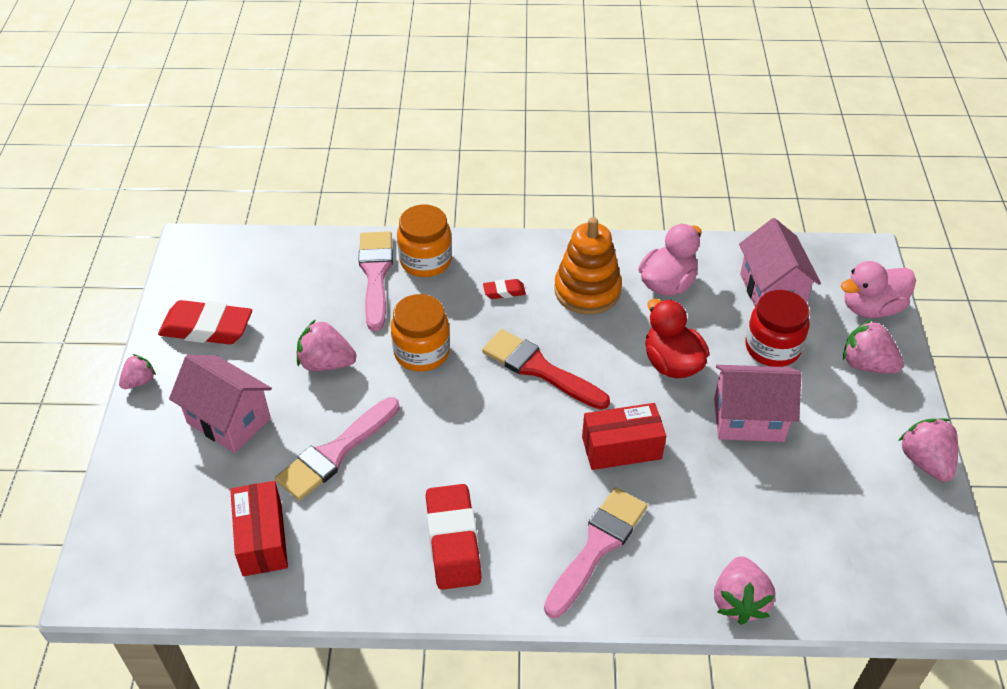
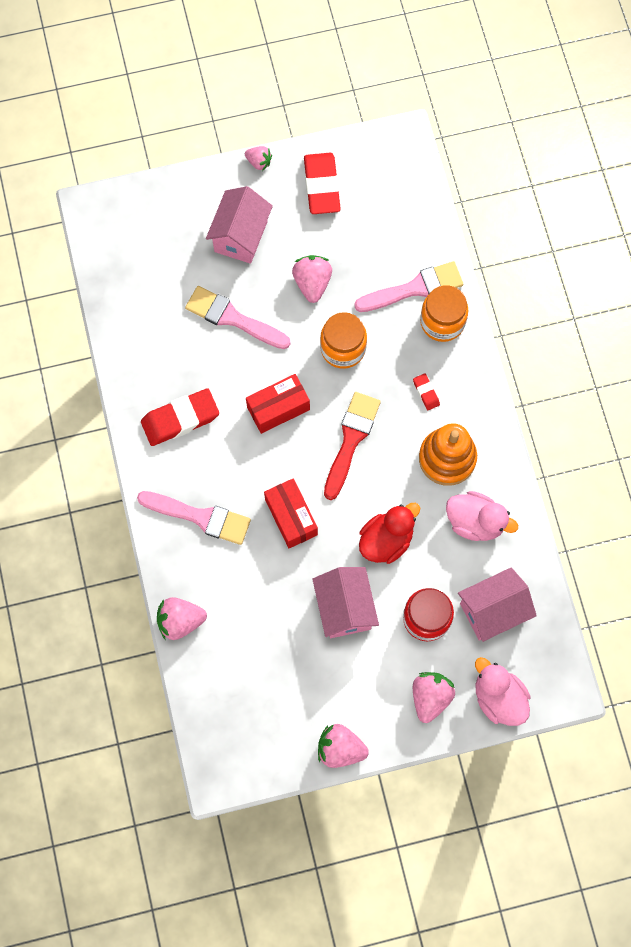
camera: 75 degrees right, 25 degrees up
red box [230,481,288,576] -> red box moved to [246,374,310,434]
pink strawberry [899,418,958,482] -> pink strawberry turned 135 degrees counterclockwise [318,724,369,768]

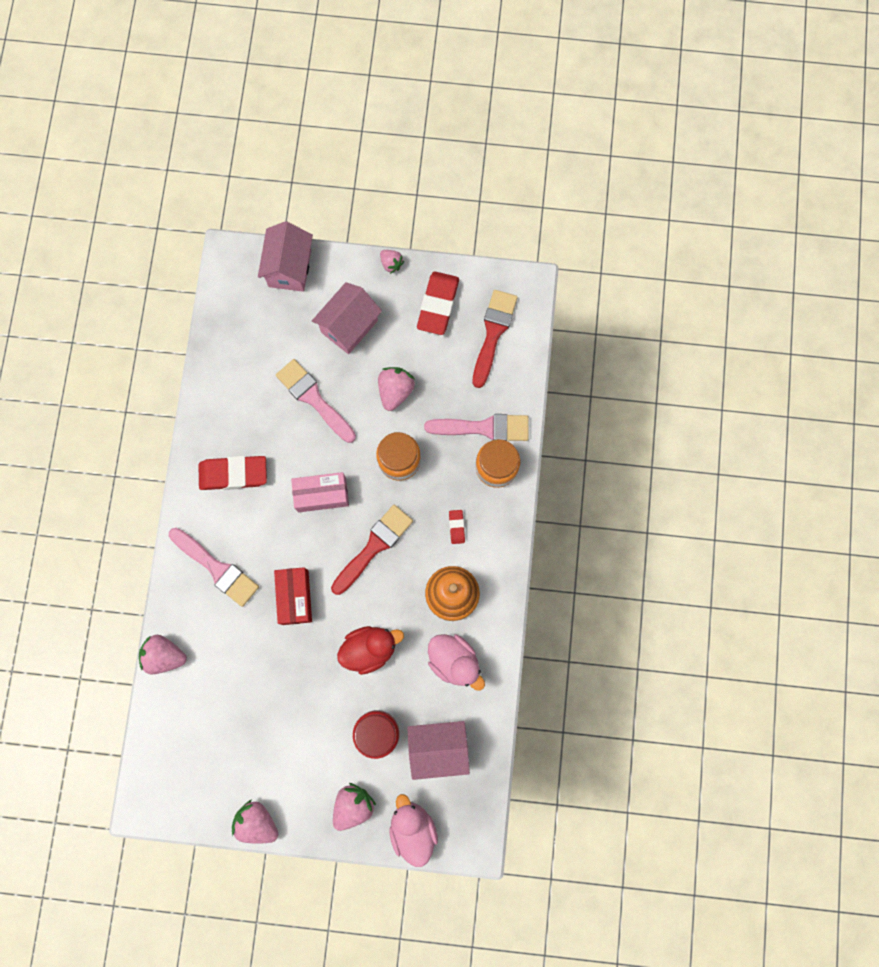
camera: 20 degrees right, 5 degrees up
red box [246,374,310,434] -> pink box [291,472,349,512]
pink house [312,567,379,638] -> pink house moved to [258,221,313,292]
none -> red brush [472,290,518,388]

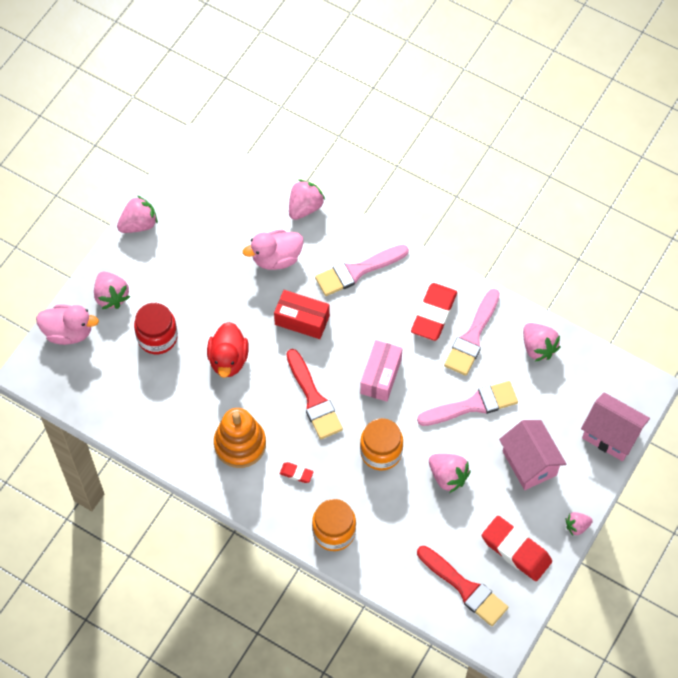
camera: 115 degrees right, 15 degrees down
pink house [407,721,470,780] -> none
pink brush [424,414,529,441] -> pink brush moved to [444,289,500,376]
pink duck [428,634,485,691] -> pink duck moved to [243,230,304,270]
none -> pink strawberry [523,323,561,361]

